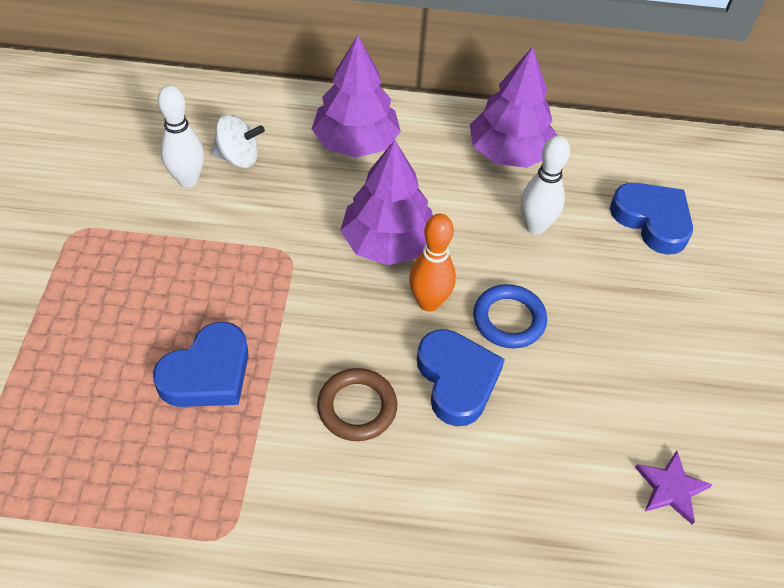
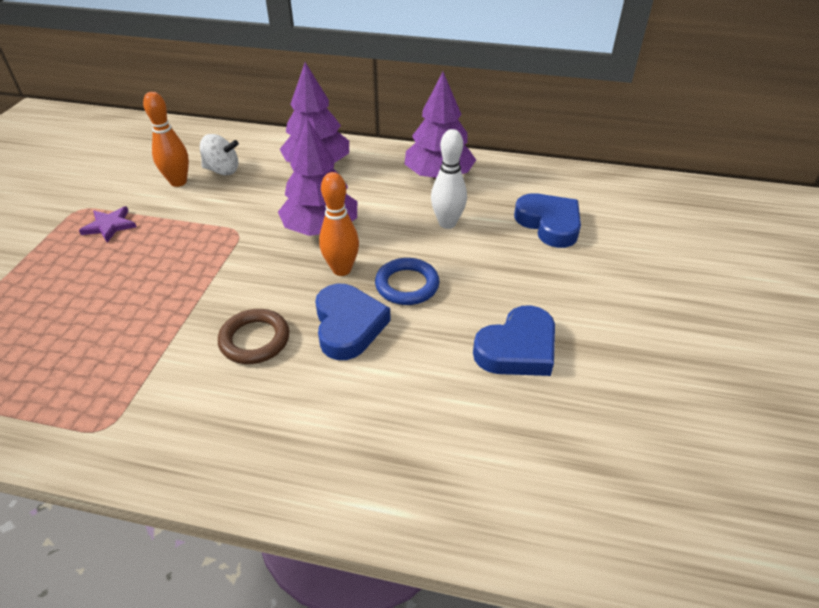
camera: 10 degrees right, 10 degrees down
blue heart [153,322,249,407] -> blue heart moved to [473,305,555,376]
white bowling pin [158,85,204,187] -> orange bowling pin [143,92,189,187]
purple star [635,451,713,525] -> purple star moved to [79,206,136,242]

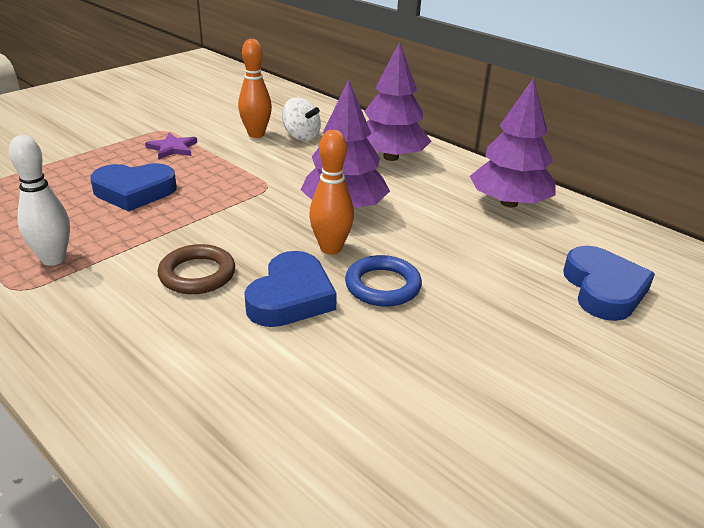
camera: 30 degrees right, 10 degrees down
white bowling pin [431,129,467,229] -> white bowling pin moved to [9,135,70,266]
blue heart [473,305,555,376] -> blue heart moved to [90,163,177,212]

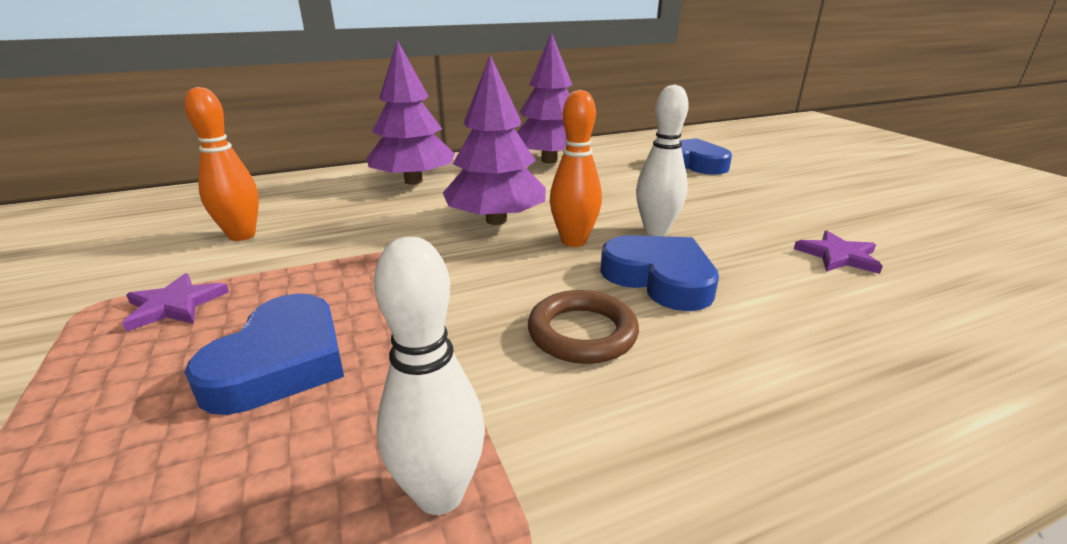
camera: 65 degrees left, 5 degrees down
white spinning top [282,97,321,141] -> none
blue ring [345,255,422,307] -> white bowling pin [636,84,689,236]
none -> purple star [794,231,883,274]

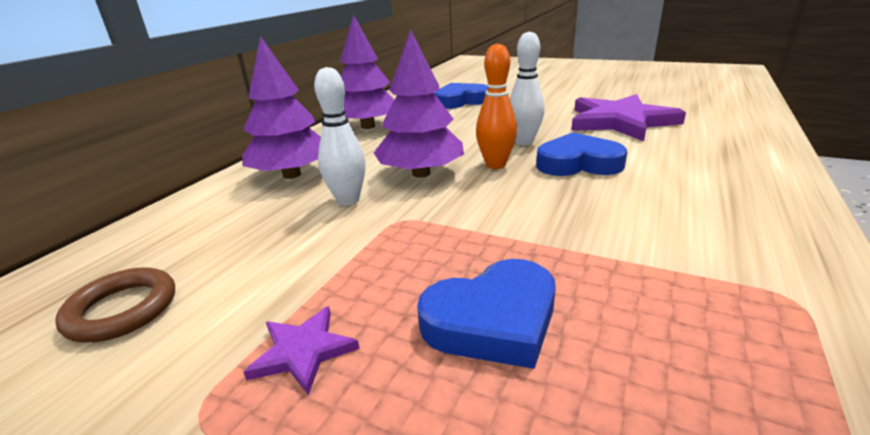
camera: 40 degrees left, 0 degrees up
orange bowling pin [184,87,259,241] -> none
blue heart [184,293,344,415] -> blue heart turned 90 degrees clockwise [417,259,556,369]
white bowling pin [374,237,485,515] -> white bowling pin moved to [314,67,366,206]
brown ring [528,290,639,364] -> brown ring moved to [55,267,175,342]
purple star [794,231,883,274] -> purple star [571,94,686,141], size x2.21

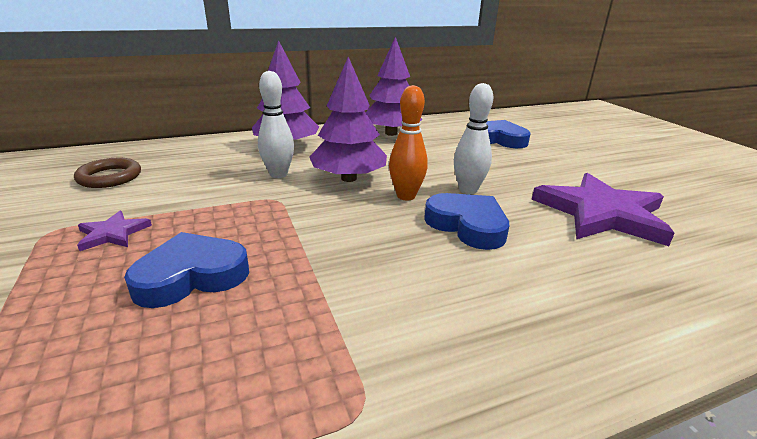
camera: 40 degrees right, 0 degrees up
blue heart [417,259,556,369] -> blue heart turned 135 degrees clockwise [124,232,249,308]

